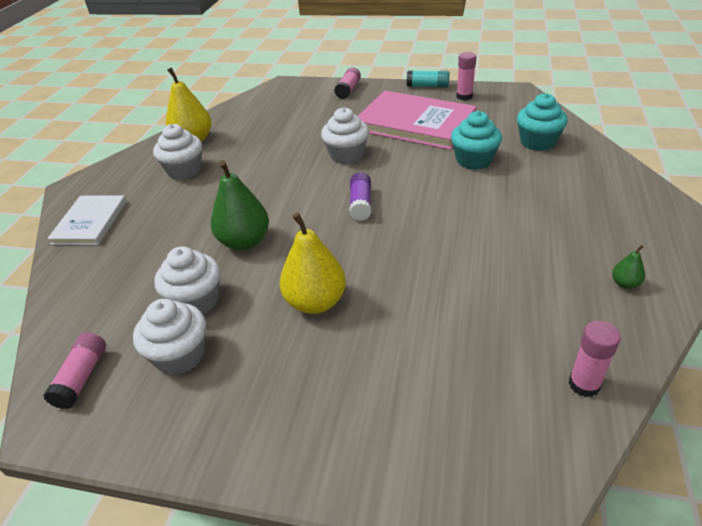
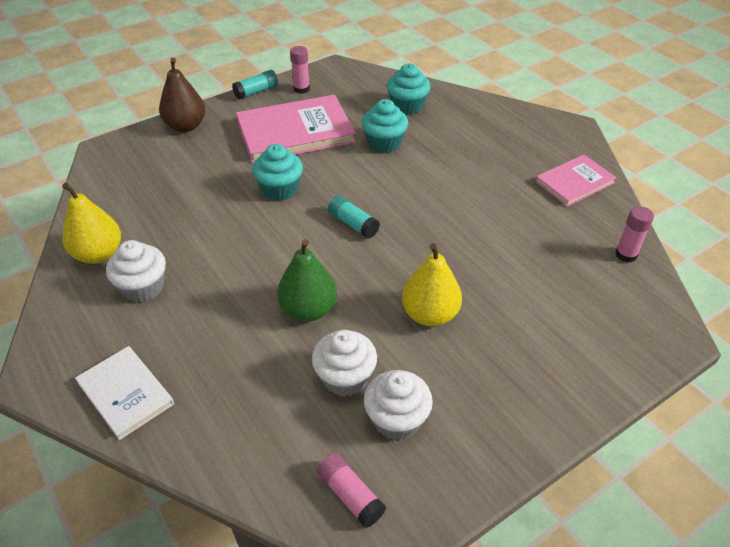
camera: 50 degrees left, 5 degrees up
white cupcake [321,107,369,164] -> turquoise cupcake [252,144,303,201]
pink glue stick [334,67,361,99] -> brown pear [159,58,205,132]
purple glue stick [349,172,371,221] -> turquoise glue stick [328,196,380,238]
green pear [612,245,645,289] -> pink book [535,155,617,207]

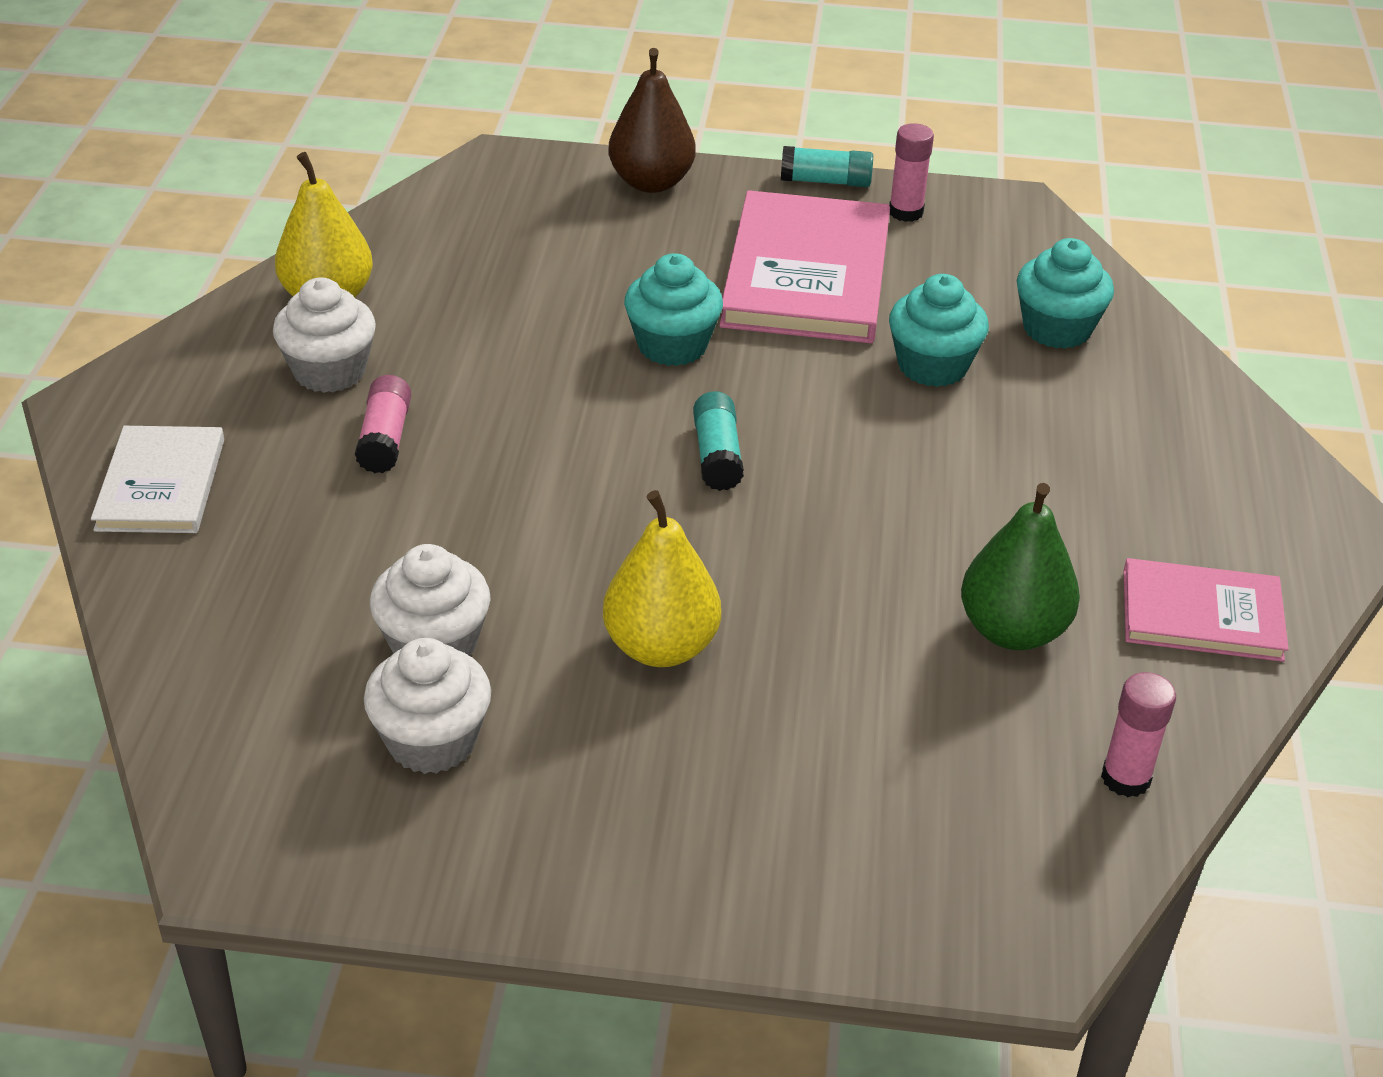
camera: 40 degrees right, 5 degrees down
pink book [236,95,356,163] -> pink book turned 75 degrees clockwise [719,190,890,343]
green pear [277,239,337,322] -> green pear moved to [961,483,1080,650]
pink glue stick [316,452,386,528] -> pink glue stick moved to [355,375,411,473]

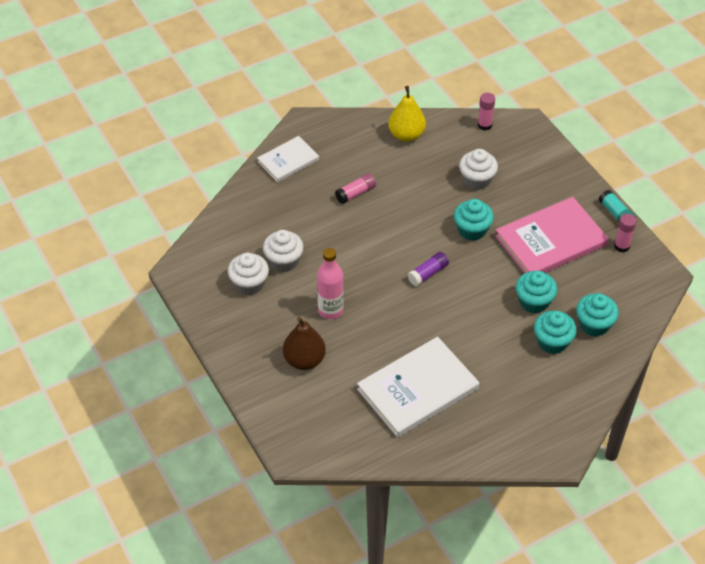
camera: 55 degrees right, 10 degrees up
white cupcake [273,277,376,393] -> white cupcake moved to [459,149,498,190]
yellow pear [603,490,721,667] -> pink bottle [317,248,344,319]
brown pear [608,48,696,193] -> brown pear moved to [283,317,326,370]
turquoise glue stick [693,391,744,491] -> purple glue stick [407,252,449,286]
green pear [961,483,1080,650] -> white book [357,337,479,438]
pink glue stick [1101,672,1176,797] -> pink glue stick moved to [478,93,495,131]
pink book [1123,558,1289,662] -> none
none -> turquoise cupcake [534,311,577,354]

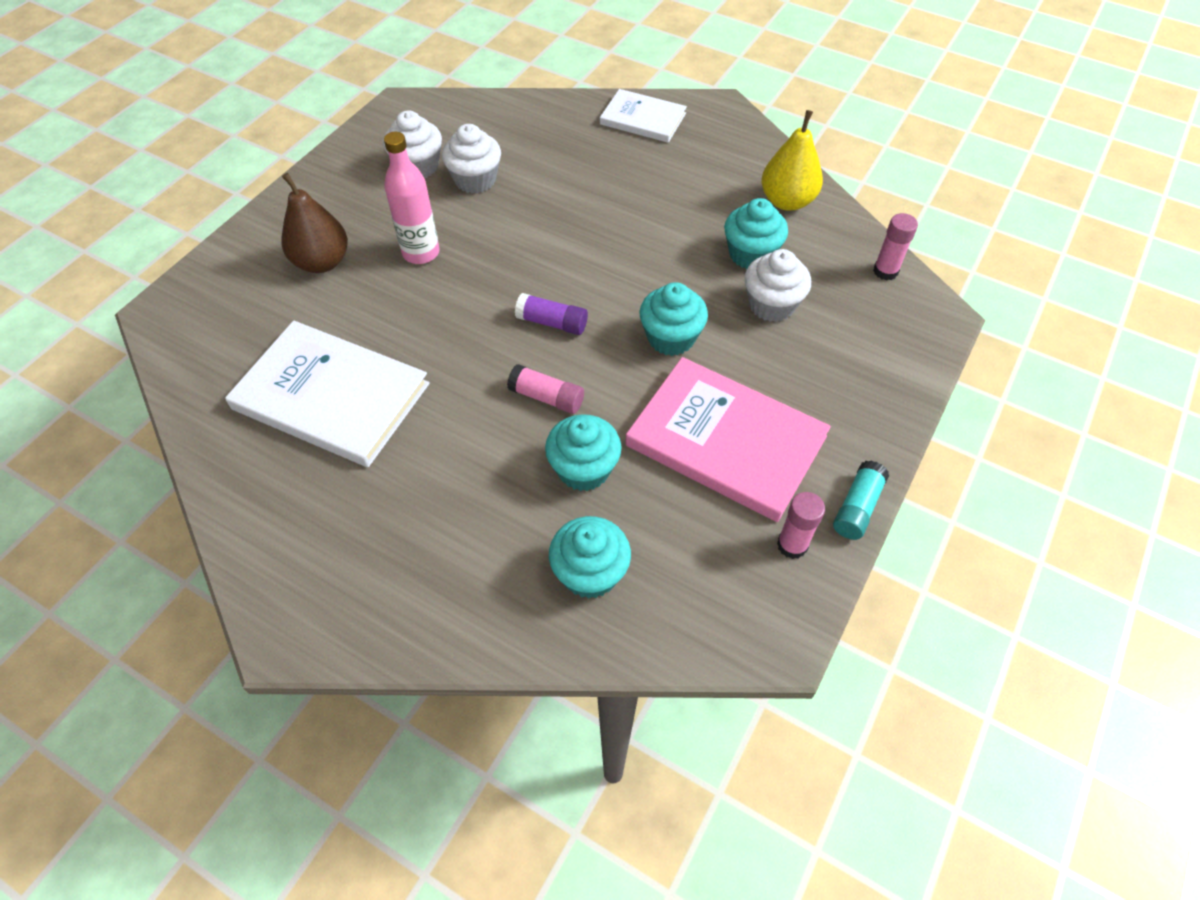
camera: 60 degrees right, 5 degrees up
pink glue stick [335,173,376,204] -> pink glue stick moved to [507,364,584,414]
turquoise cupcake [534,311,577,354] -> turquoise cupcake moved to [724,198,788,269]

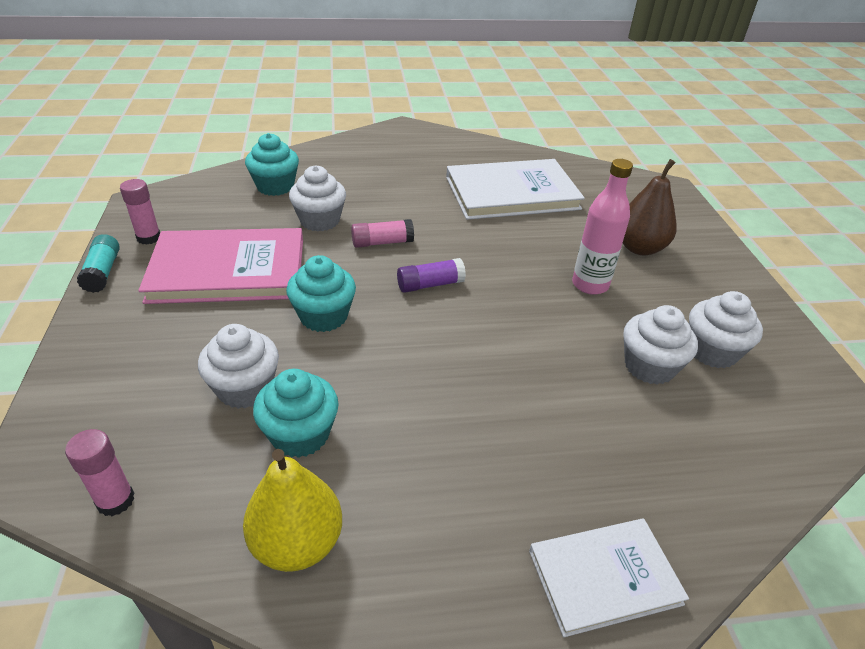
camera: 140 degrees right, 15 degrees down
turquoise cupcake [545,414,621,491] -> white cupcake [289,165,346,232]

